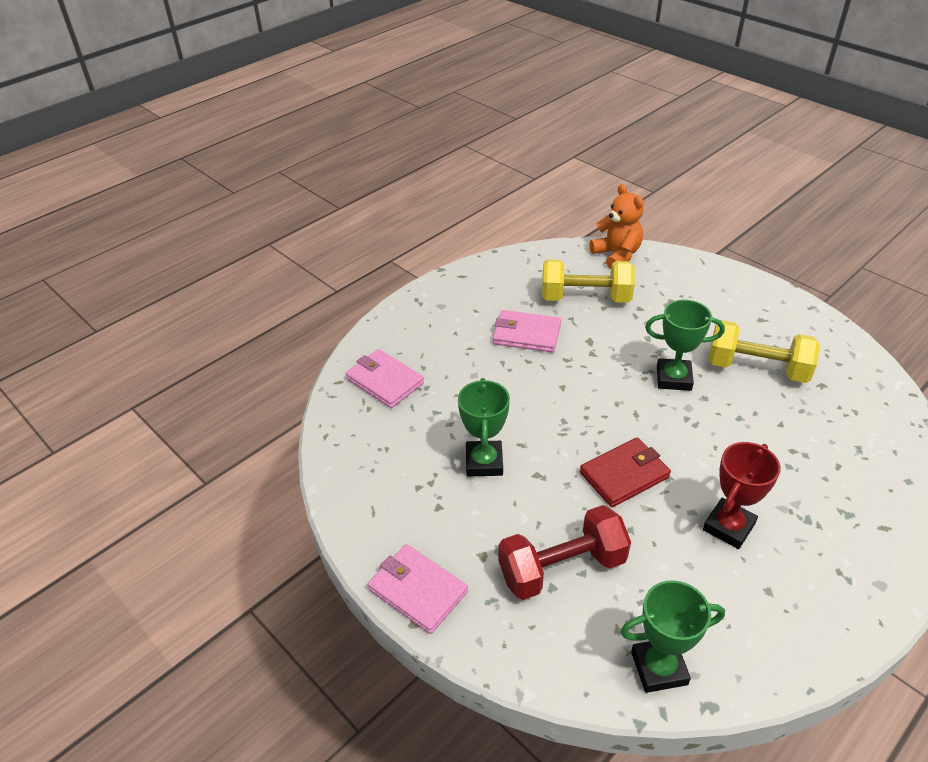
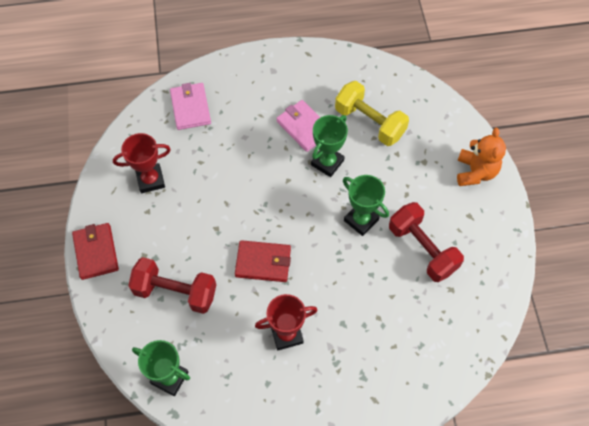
camera: 35 degrees right, 20 degrees up
pink wallet [368,544,468,634] -> red wallet [72,223,119,280]
green trophy [458,378,510,477] -> green trophy moved to [311,115,348,177]
orange teddy bear [589,184,644,269] -> orange teddy bear moved to [457,128,506,186]
yellow dumbbell [708,320,820,383] -> red dumbbell [389,202,464,282]
none -> red trophy [113,133,171,193]

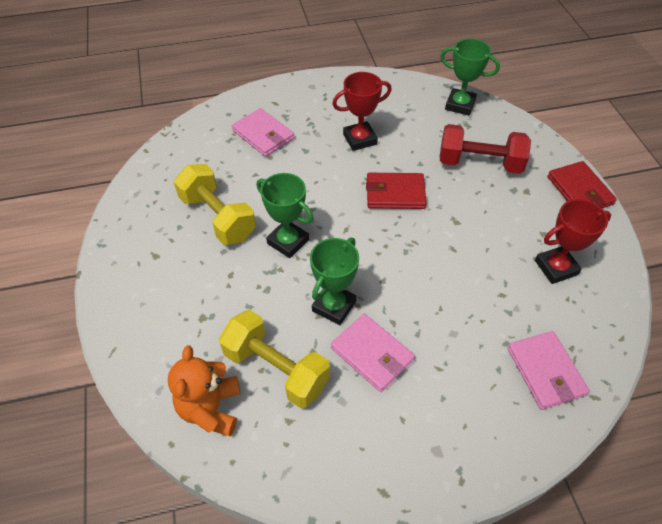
camera: 175 degrees right, 10 degrees down
red dumbbell [389,202,464,282] -> yellow dumbbell [174,164,256,245]
orange teddy bear [457,128,506,186] -> orange teddy bear moved to [168,345,240,436]
none -> pink wallet [232,108,294,157]

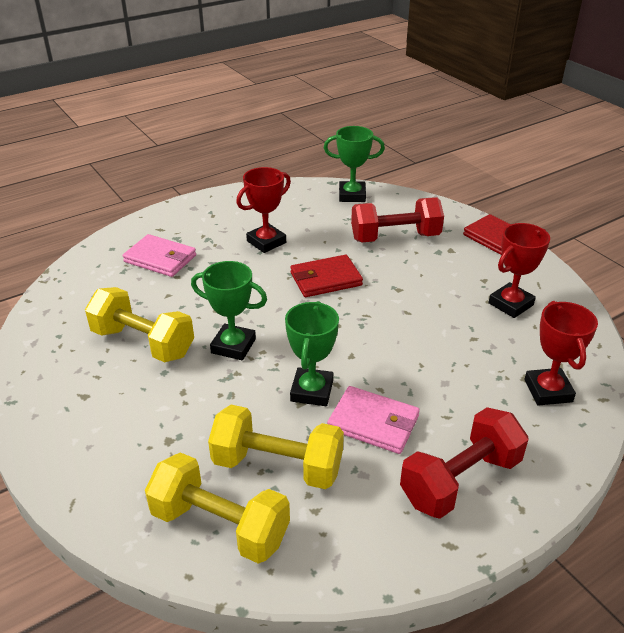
camera: 20 degrees left, 15 degrees down
orange teddy bear [168,345,240,436] -> yellow dumbbell [145,452,290,564]
pink wallet [507,331,590,410] -> red trophy [524,301,598,406]
none -> red dumbbell [400,407,528,519]

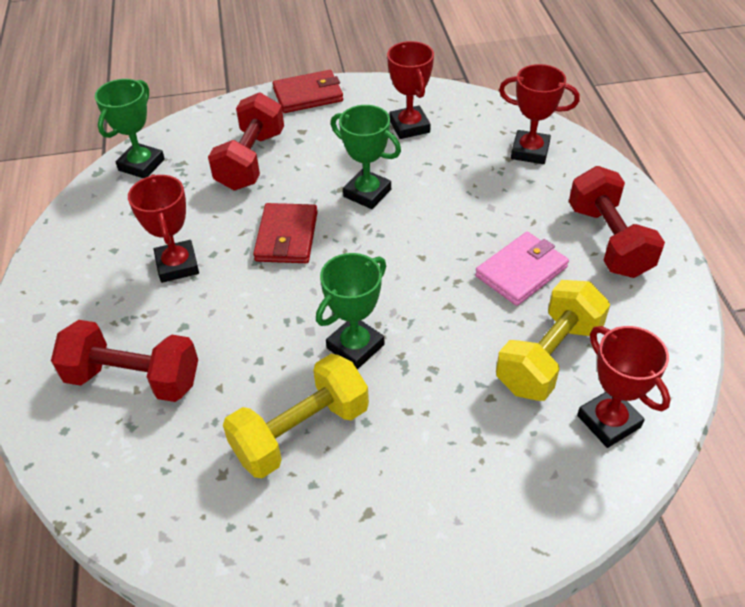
camera: 65 degrees left, 10 degrees up
pink wallet [123,234,196,277] -> red dumbbell [51,320,198,402]
yellow dumbbell [145,452,290,564] -> red trophy [577,326,671,448]
green trophy [285,301,339,406] -> green trophy moved to [331,105,401,209]

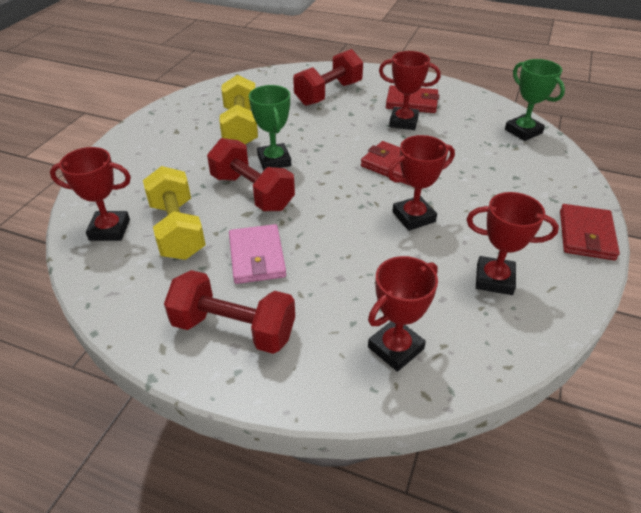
camera: 120 degrees right, 5 degrees down
red dumbbell [208,92,284,190] -> red dumbbell moved to [207,138,295,211]
green trophy [331,105,401,209] -> red trophy [387,135,455,231]
none -> red wallet [386,85,439,113]

